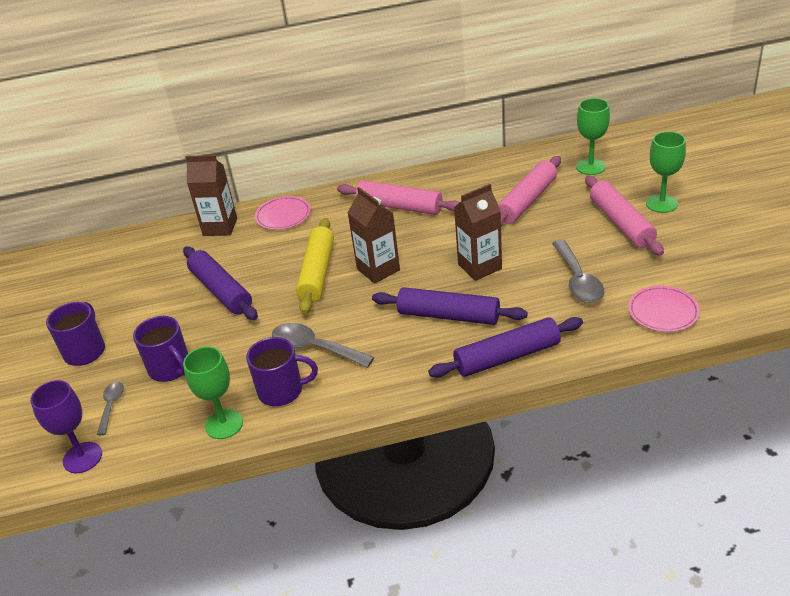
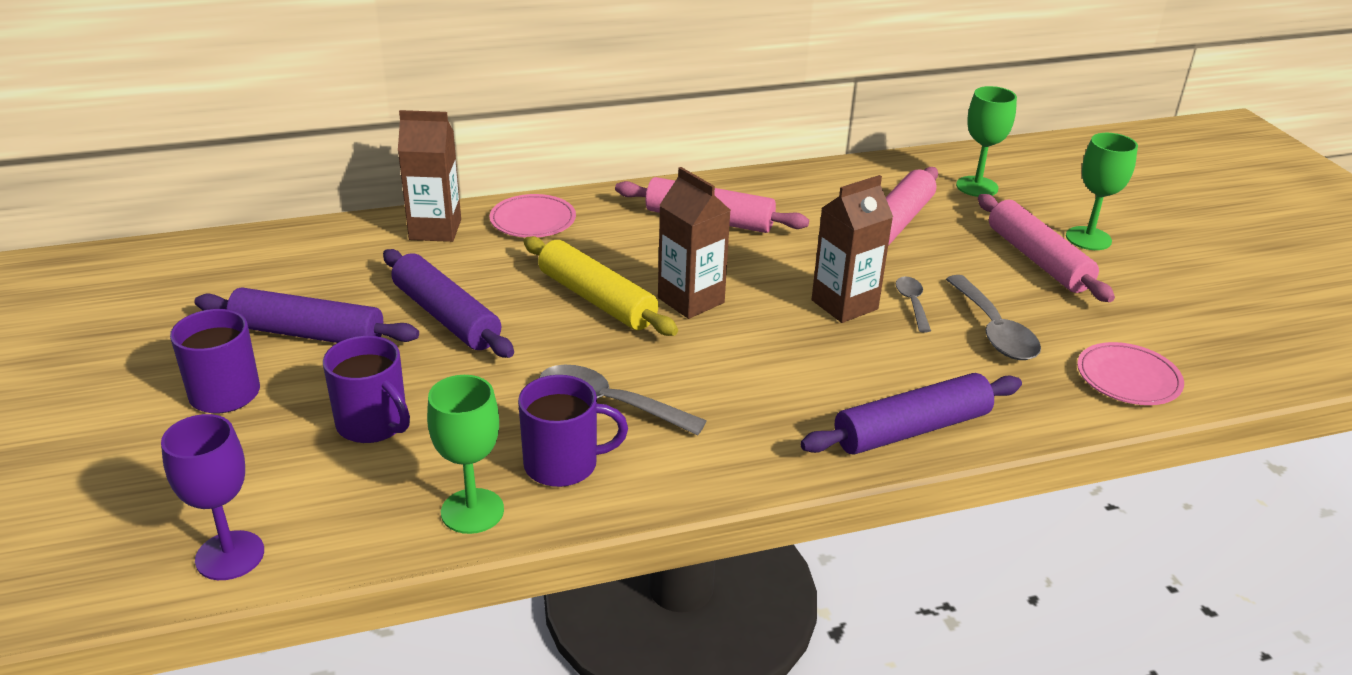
camera: 10 degrees left, 5 degrees down
grey spoon [97,382,124,435] -> grey spoon moved to [896,276,931,332]
yellow rolling pin [296,218,334,314] -> yellow rolling pin turned 45 degrees counterclockwise [524,236,678,336]
purple rolling pin [372,287,528,325] -> purple rolling pin moved to [194,287,419,343]

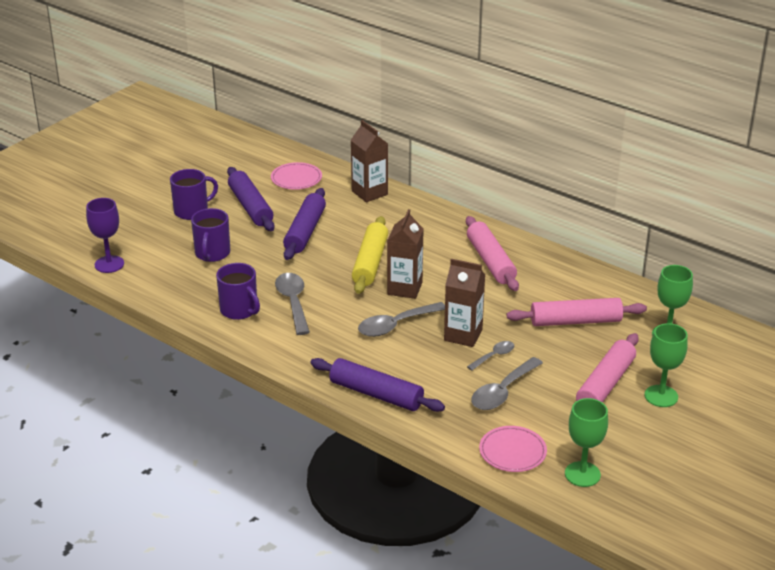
camera: 55 degrees right, 0 degrees up
green goblet [427,375,504,534] -> green goblet moved to [565,398,608,487]
pink plate [490,194,576,238] -> pink plate moved to [271,162,322,190]
none -> grey spoon [358,302,445,337]

